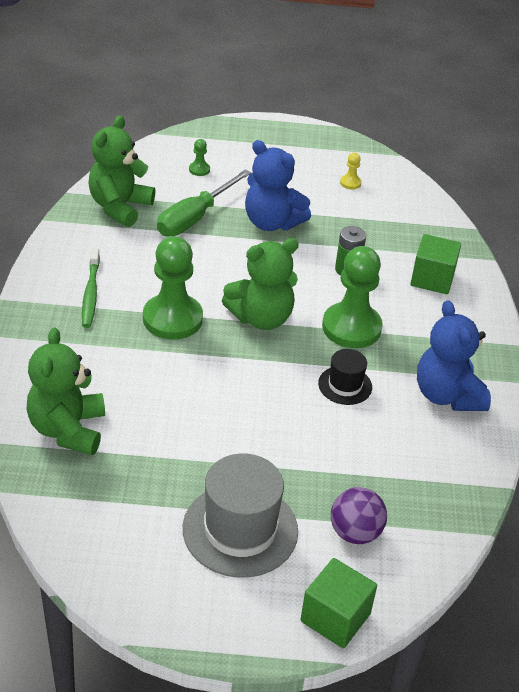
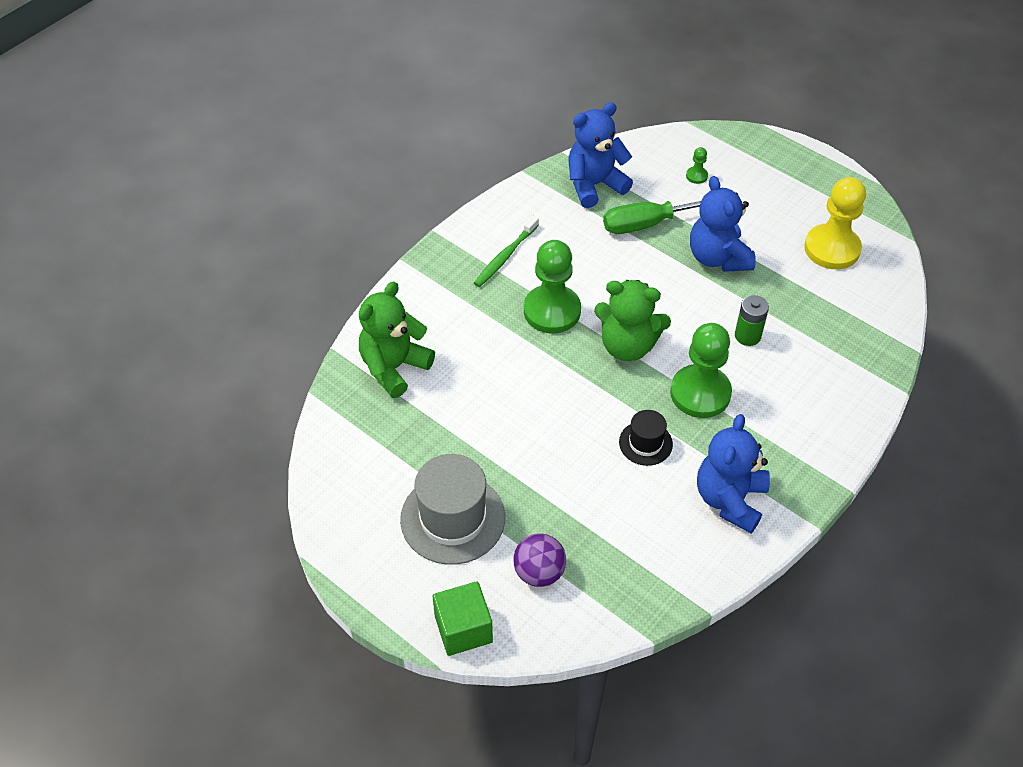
camera: 40 degrees right, 10 degrees up
green teddy bear [88,115,155,227] -> blue teddy bear [569,102,633,208]
yellow pawn [340,153,361,189] -> yellow pawn [804,177,866,269], size x2.42
green cube [410,234,461,294] -> none

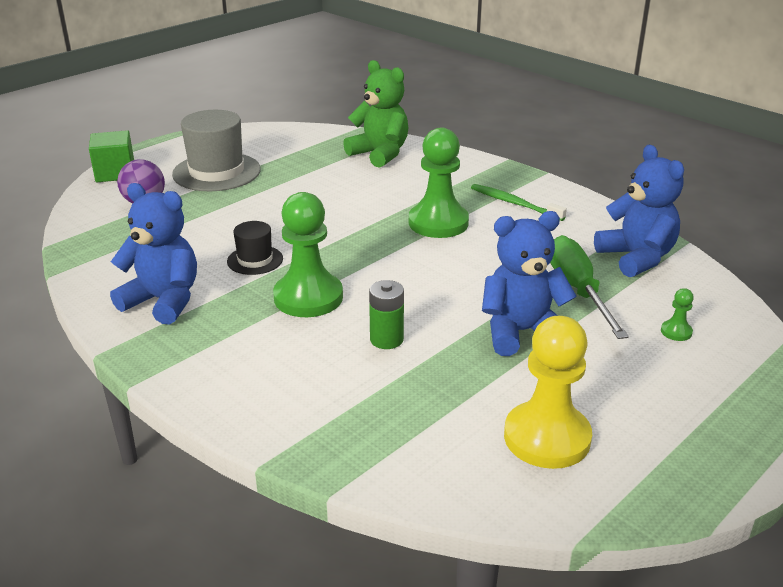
camera: 95 degrees right, 20 degrees down
green teddy bear [594,280,671,361] -> none

